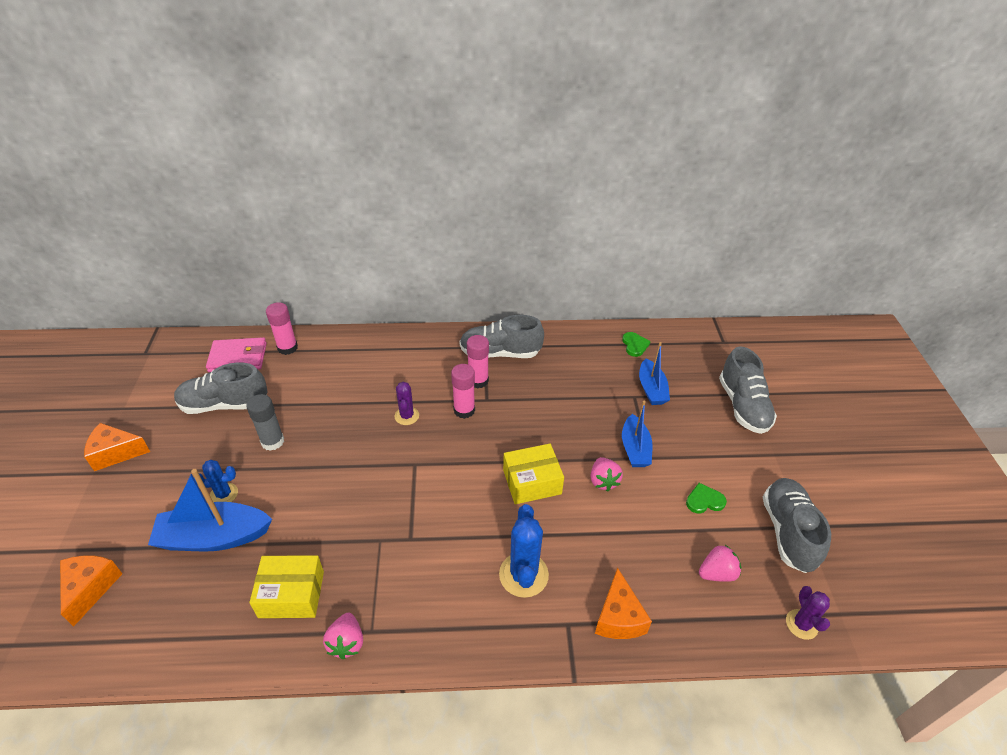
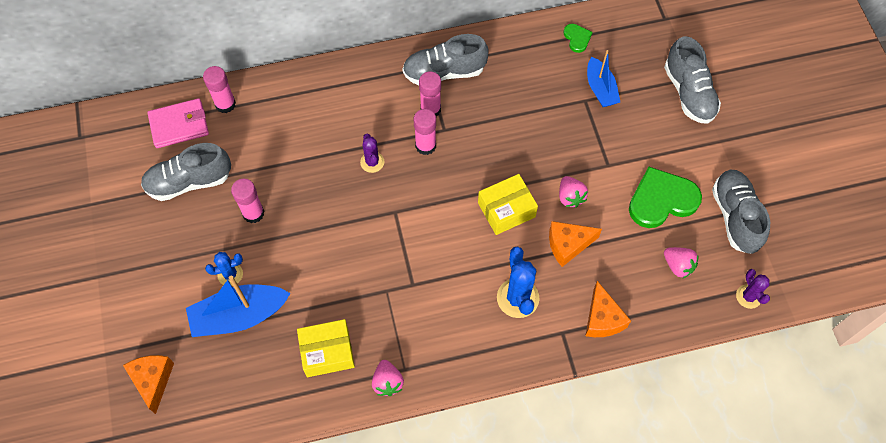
camera: 10 degrees left, 20 degrees up
orange cheese [84,423,150,471] -> orange cheese moved to [549,221,602,267]
grey glue stick [246,394,284,451] -> pink glue stick [231,179,264,223]
blue boat [622,401,652,467] -> none
green heart [686,483,727,514] -> green heart [629,166,702,228], size x2.07
pink strawberry [699,545,741,582] -> pink strawberry turned 75 degrees clockwise [664,247,698,278]

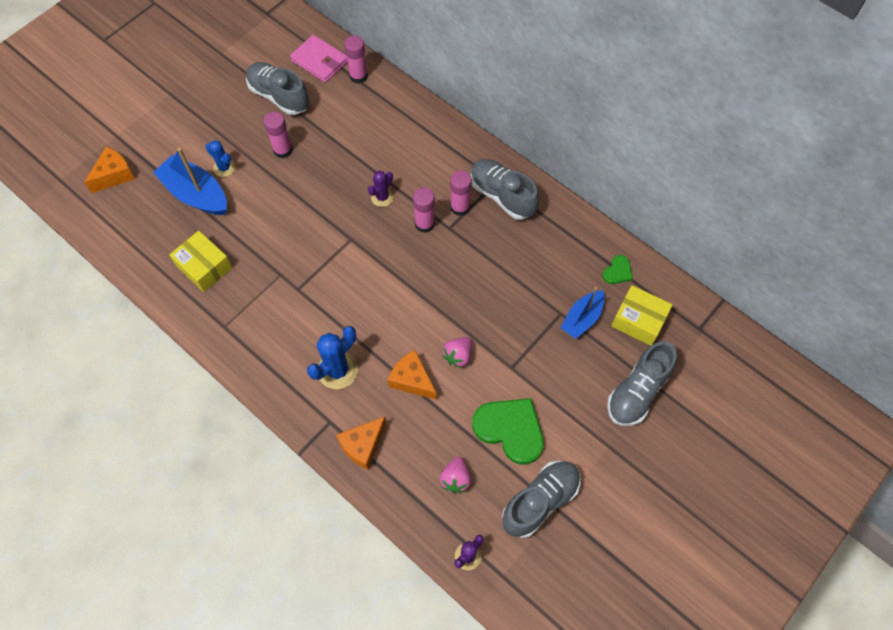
camera: 55 degrees right, 0 degrees up
pink strawberry [372,360,404,396] -> none
yellow box [478,174,538,235] -> yellow box moved to [611,285,673,346]

